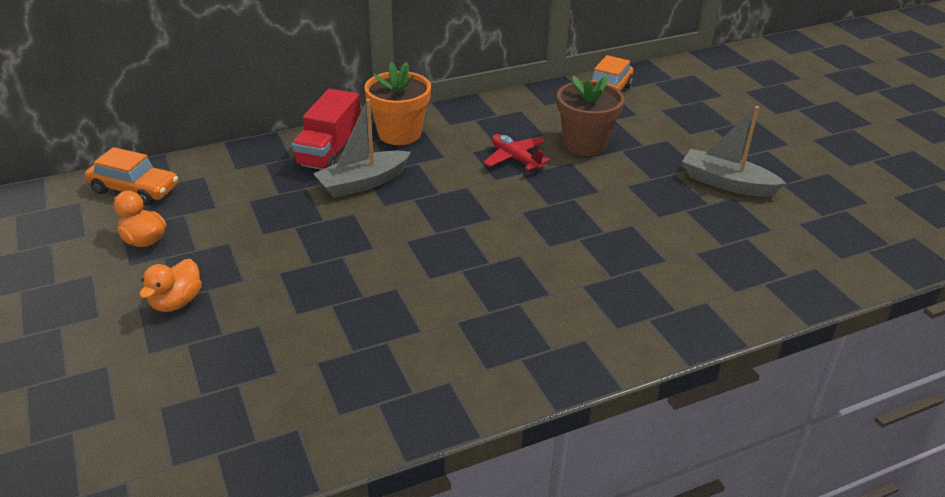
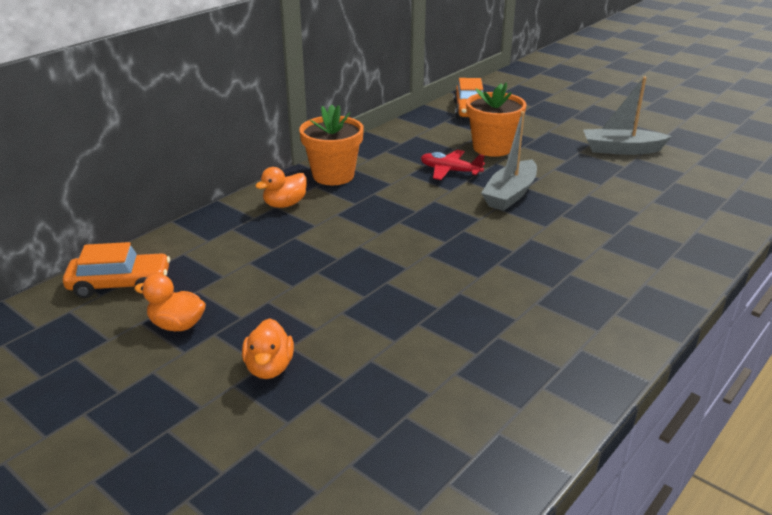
camera: 25 degrees left, 5 degrees down
red truck [292,88,361,170] -> orange duck [256,167,307,208]
grey boat [313,99,411,198] -> grey boat moved to [481,111,537,211]
brown flower pot [557,76,624,156] -> orange flower pot [466,82,526,157]

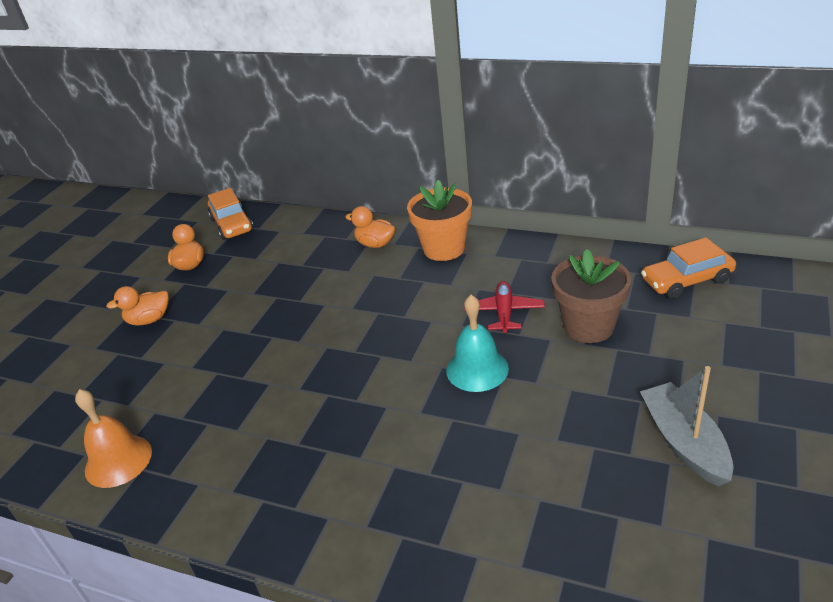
camera: 75 degrees right, 5 degrees up
orange flower pot [466,82,526,157] -> brown flower pot [551,249,631,343]
grey boat [481,111,537,211] -> turquoise bell [446,295,509,392]
none -> orange bell [75,389,152,488]

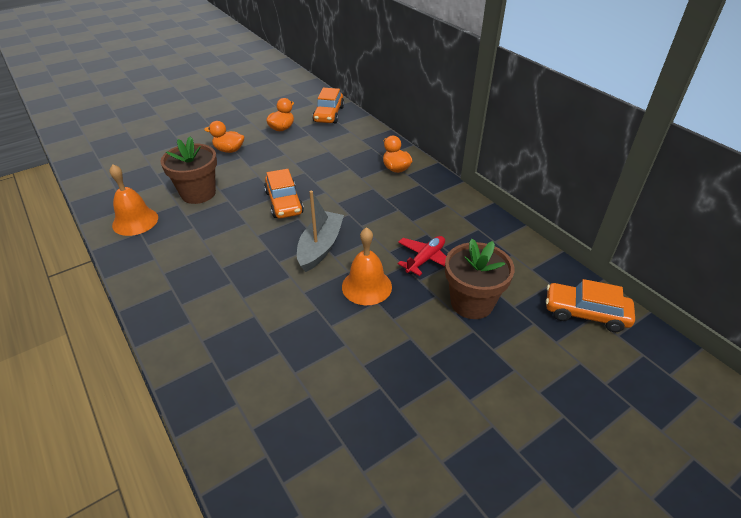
camera: 30 degrees right, 5 degrees up
orange flower pot [407,180,472,261] -> none
turquoise bell [446,295,509,392] -> orange bell [342,227,392,305]
grey boat [640,366,734,486] -> grey boat moved to [297,191,344,272]
none -> brown flower pot [160,137,217,204]
none -> orange car [264,169,304,218]

